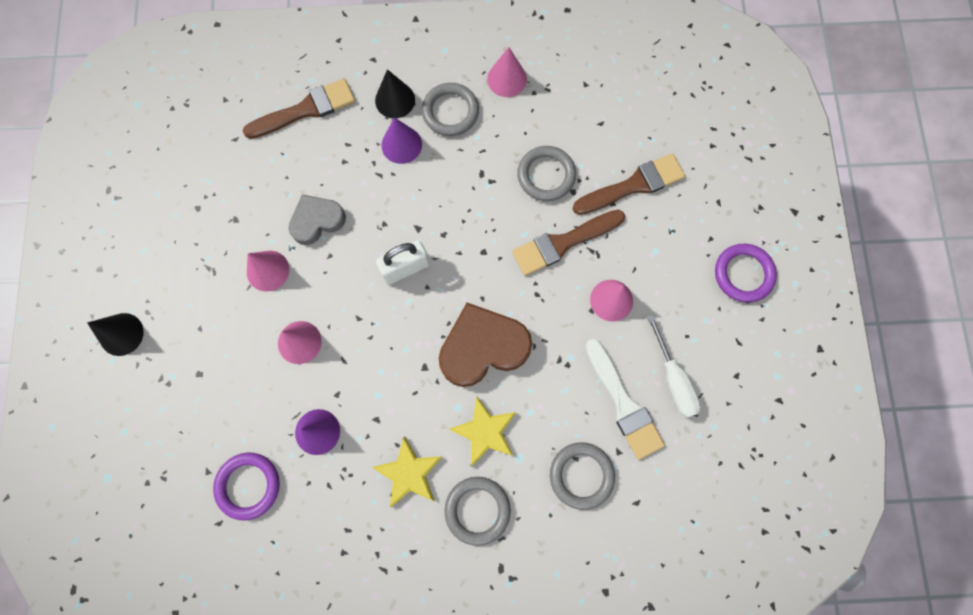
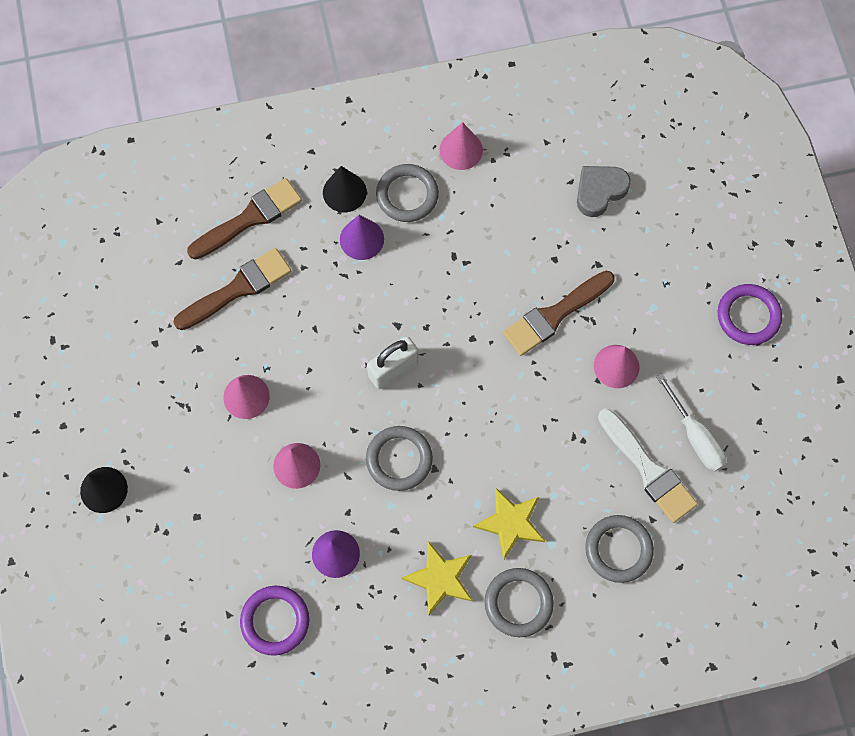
camera: 10 degrees left, 5 degrees down
grey heart [288,195,346,245] -> grey heart moved to [577,166,631,217]
brown heart [438,303,532,387] -> none
grey ring [517,146,576,201] -> grey ring moved to [366,426,433,491]
brown brush [573,153,685,215] -> brown brush moved to [173,248,292,330]

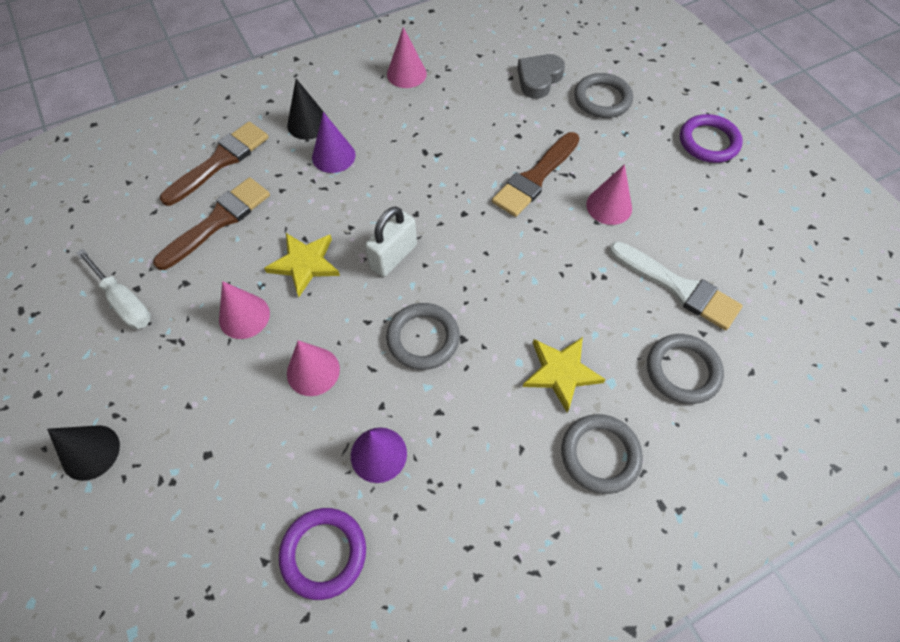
camera: 15 degrees left, 10 degrees down
grey ring [376,164,439,222] -> grey ring moved to [574,73,633,118]
yellow star [402,541,472,615] -> yellow star moved to [264,233,340,297]
white screwdriver [656,373,727,472] -> white screwdriver moved to [77,249,151,329]

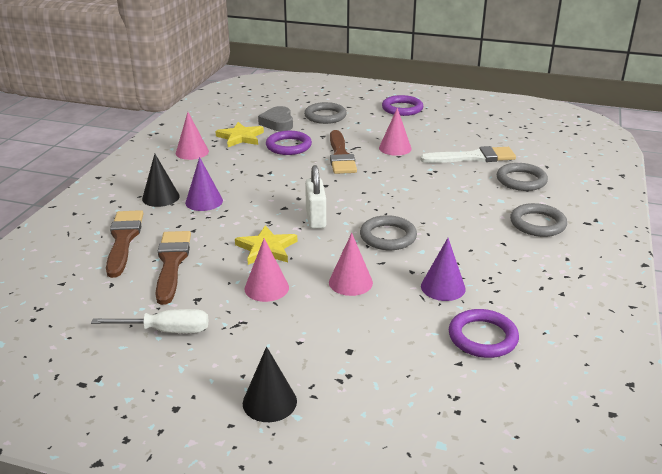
camera: 45 degrees left, 30 degrees down
yellow star [523,337,606,413] -> yellow star moved to [215,122,264,147]
none -> purple ring [266,131,312,155]

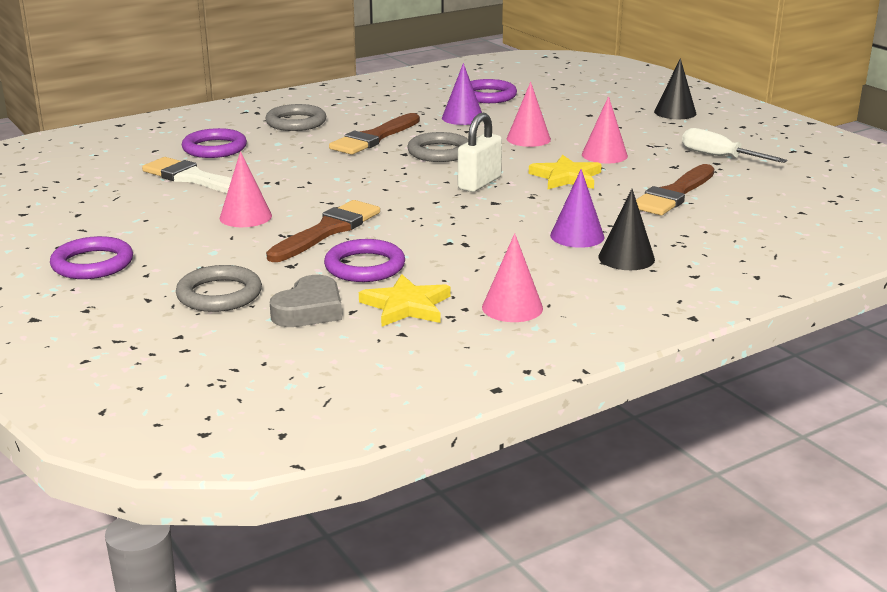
camera: 140 degrees left, 5 degrees down
brown brush [106,210,143,278] -> brown brush moved to [329,113,420,155]
grey ring [497,163,548,191] -> purple ring [182,128,247,158]

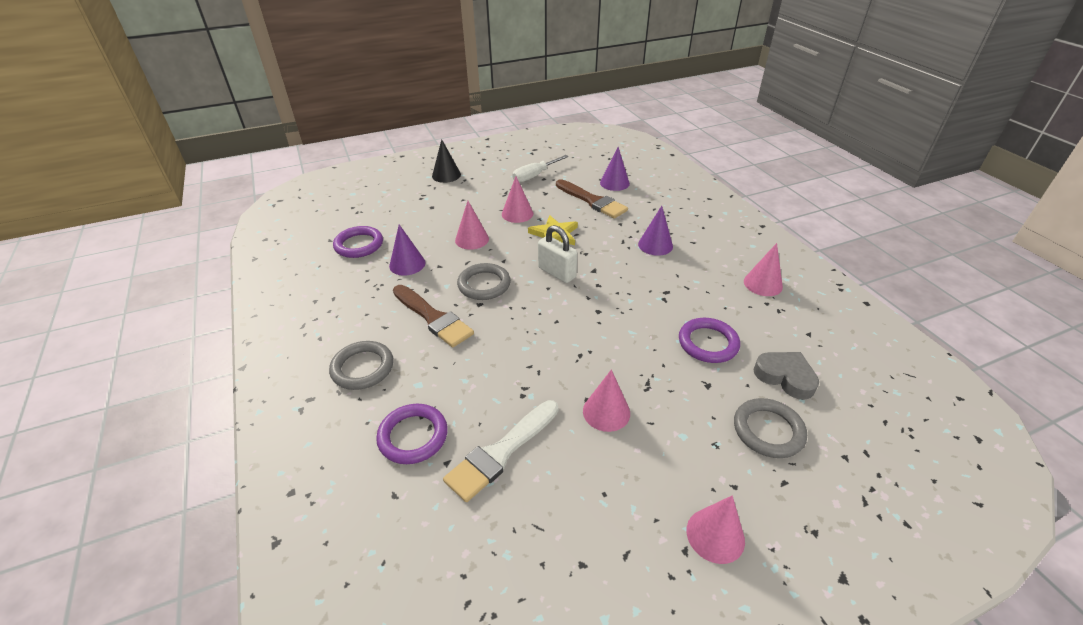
camera: 80 degrees left, 15 degrees up
purple ring [50,236,133,279] -> pink cone [687,495,745,564]
brown brush [266,200,380,262] -> none
yellow star [359,274,451,327] -> none
black cone [598,189,655,270] -> none
none -> purple cone [600,147,630,191]

